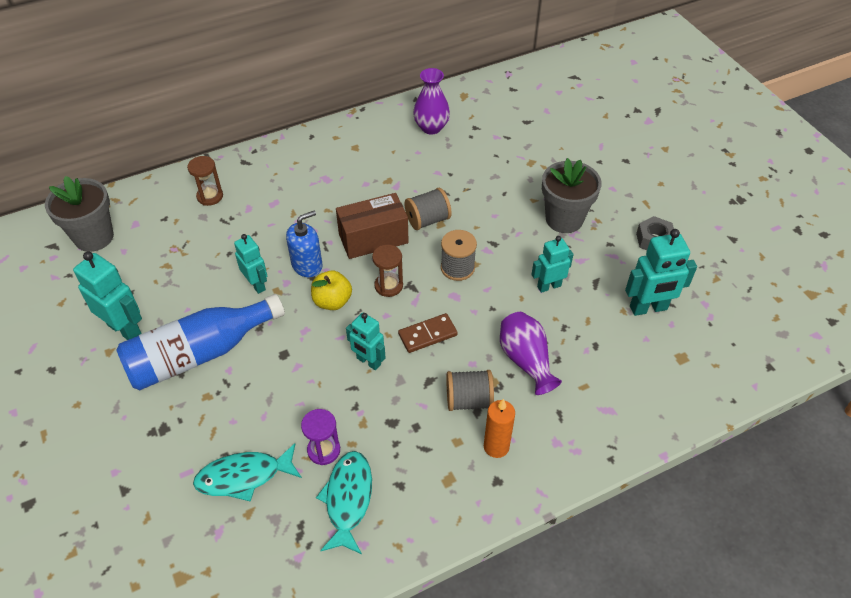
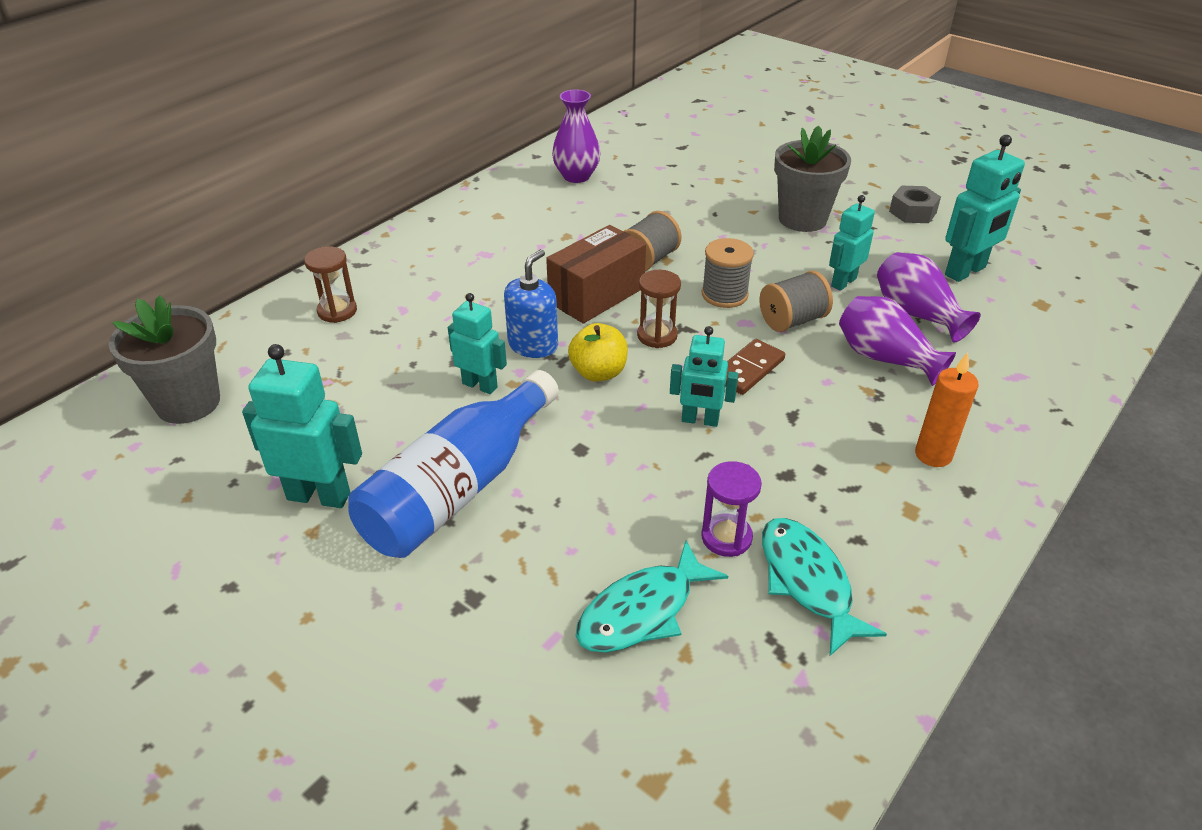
camera: 25 degrees left, 10 degrees down
grey spool [447,370,494,411] -> grey spool moved to [759,271,833,332]
none -> purple vase [877,252,981,343]

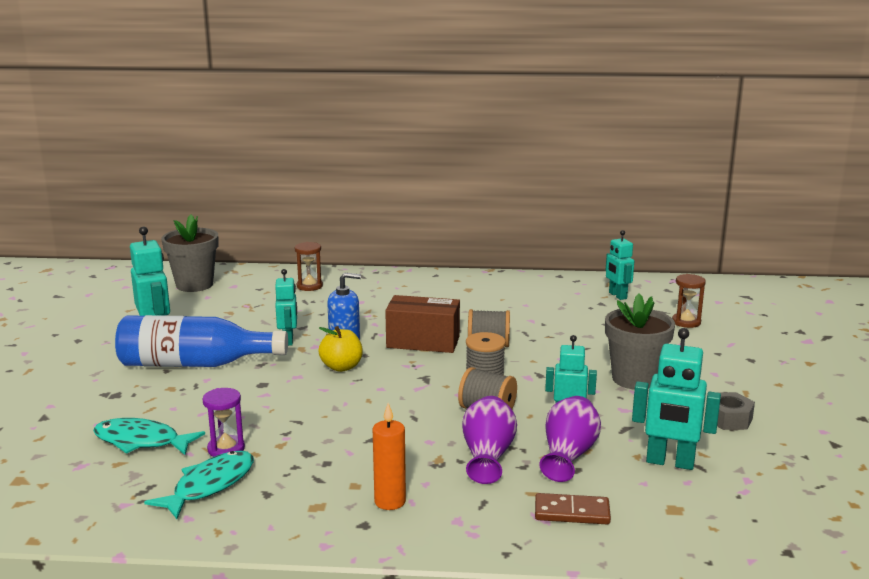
camera: 55 degrees right, 20 degrees down
purple vase [552,90,601,183] -> none
brown hourglass [637,270,681,348] -> brown hourglass moved to [672,274,706,328]
turquoise robot [670,326,738,427] -> turquoise robot moved to [606,230,634,300]
brown domino [725,339,785,395] -> brown domino moved to [535,493,611,525]

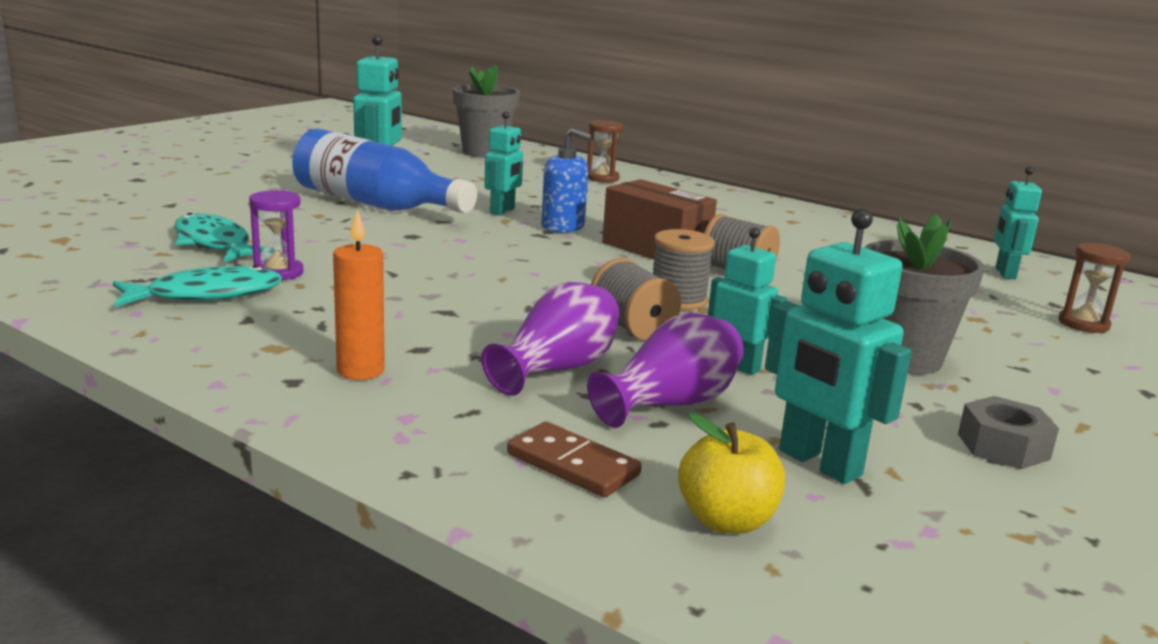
camera: 30 degrees right, 0 degrees up
yellow apple [319,326,363,372] -> yellow apple moved to [678,413,785,534]

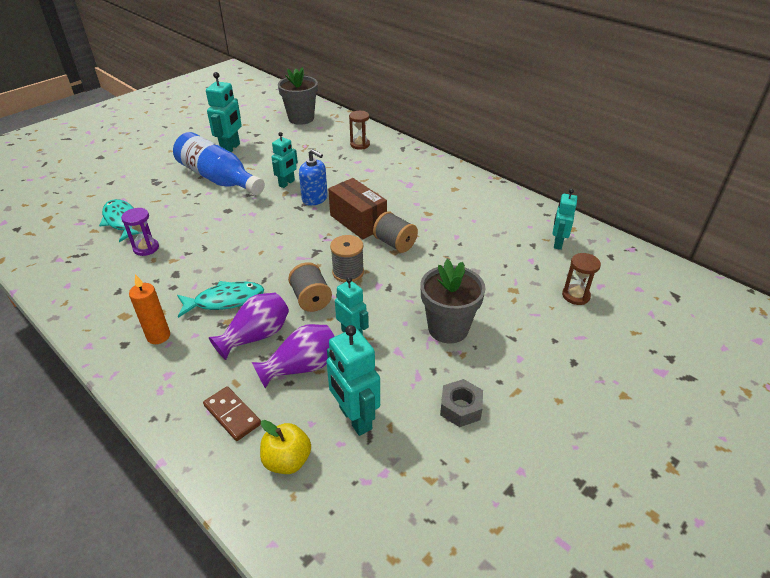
camera: 10 degrees right, 20 degrees up
turquoise fish [113,265,282,307] -> turquoise fish moved to [177,281,264,318]

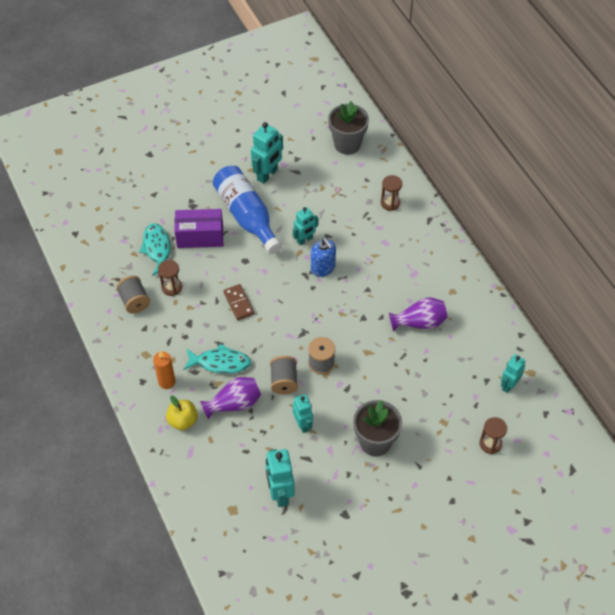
camera: 20 degrees right, 15 degrees up
purple hourglass [121,208,159,256] -> brown hourglass [158,260,182,296]
brown domino [203,386,261,441] -> brown domino moved to [223,284,254,320]
purple vase [252,324,335,388] -> purple vase moved to [389,297,448,331]
yellow apple [260,420,311,474] -> yellow apple moved to [166,396,198,430]
brown box [328,178,387,240] -> none
grey spool [373,211,418,253] -> grey spool moved to [116,276,150,313]
grey nut [440,379,483,427] -> none
none -> purple box [174,209,223,248]

